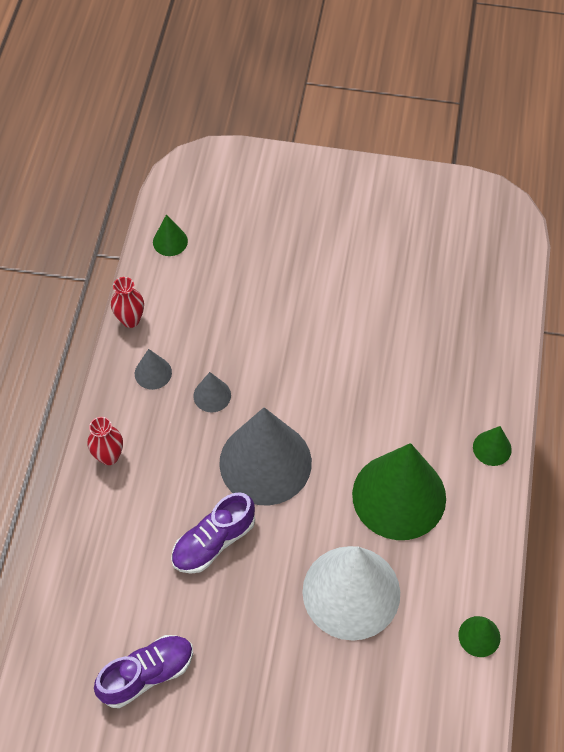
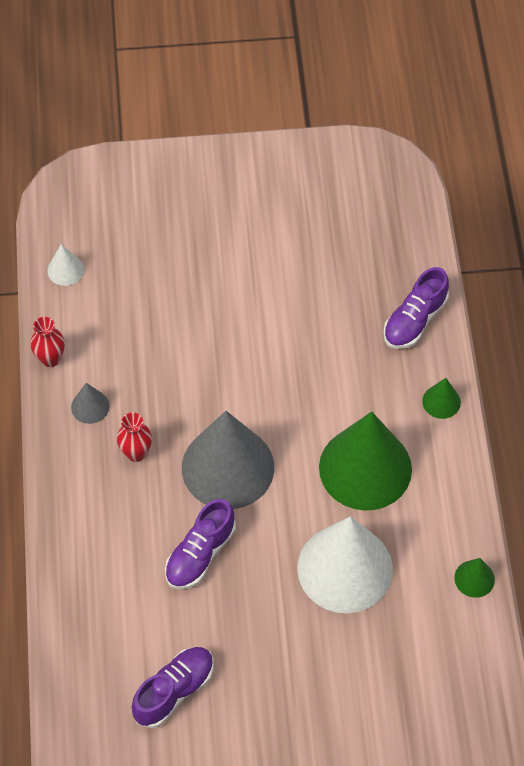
camera: 15 degrees left, 0 degrees up
red vase [88,417,123,465] -> red vase moved to [117,412,152,462]
green cone [153,214,188,256] -> white cone [47,244,84,286]
grey cone [193,372,231,412] -> none
none -> purple shoe [383,267,449,349]

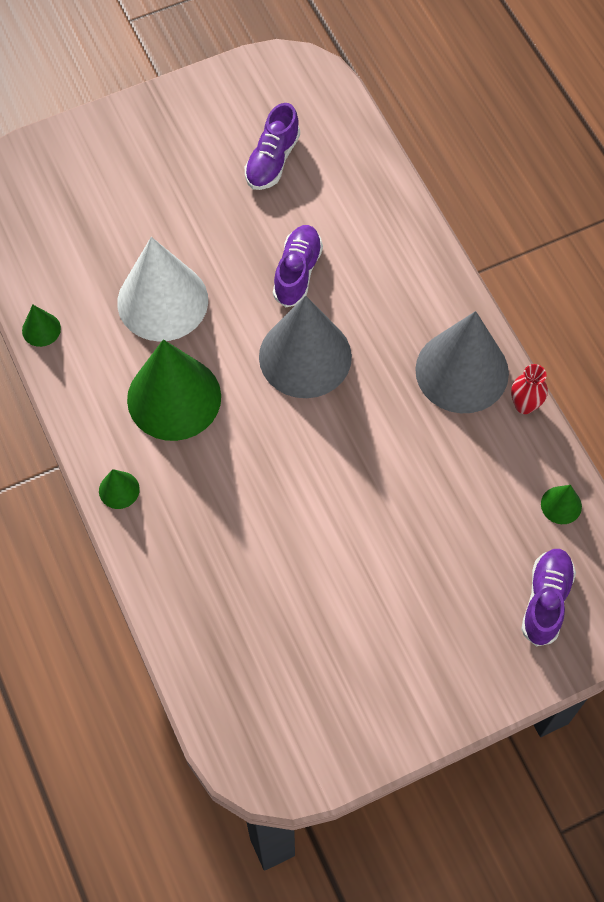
camera: 160 degrees right, 5 degrees up
white cone [47,244,84,286] -> green cone [541,485,582,524]
grey cone [71,383,109,424] -> grey cone [415,311,509,413], size x2.38
red vase [117,412,152,462] -> none
purple shoe [383,267,449,349] -> purple shoe moved to [521,549,576,646]

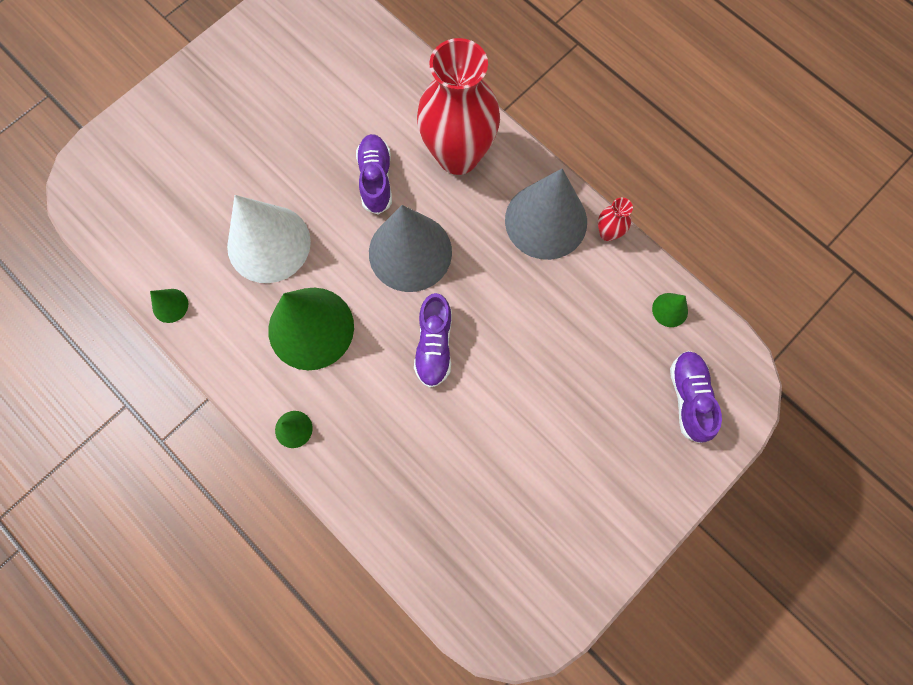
camera: 20 degrees left, 10 degrees up
purple shoe [245,103,300,190] -> purple shoe moved to [414,293,452,388]
none -> red vase [417,38,500,175]

